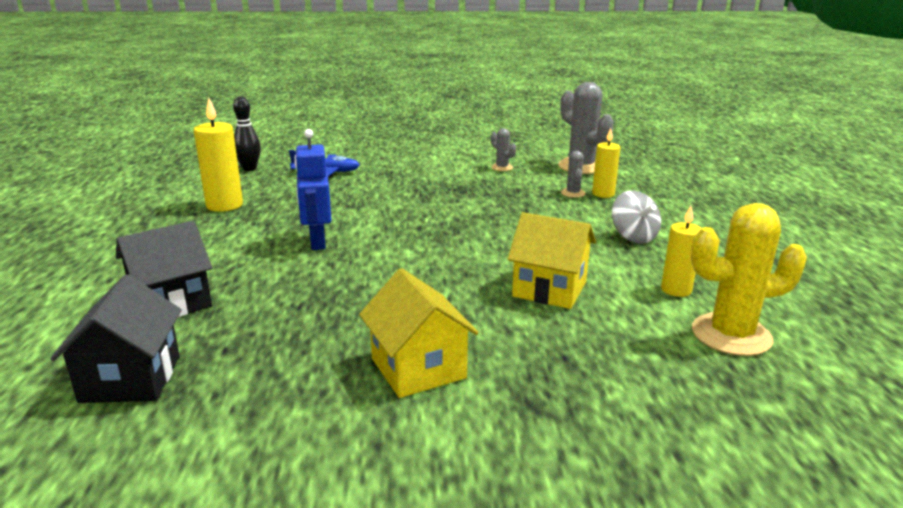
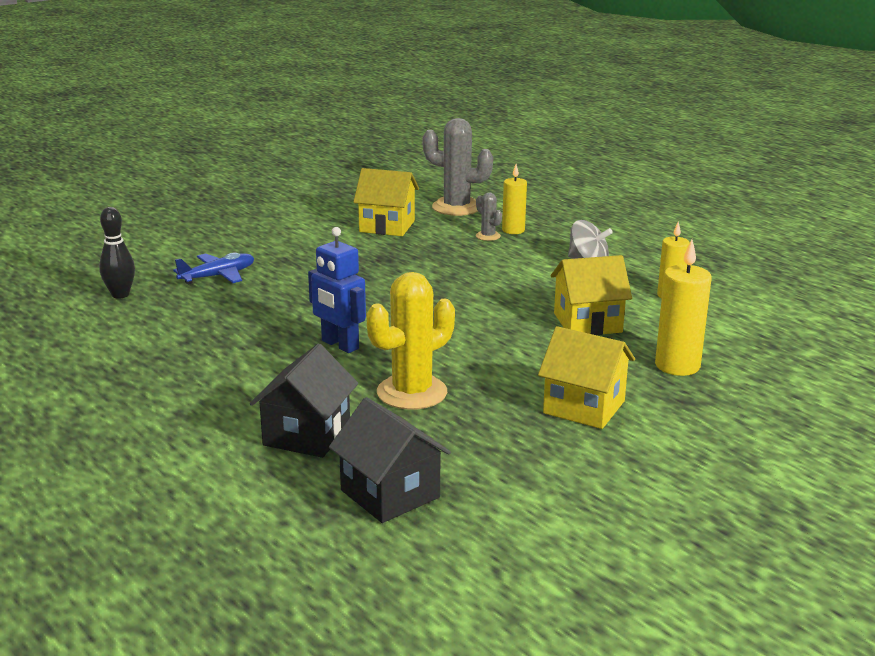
camera: 35 degrees left, 0 degrees up
yellow candle [194,98,243,212] -> yellow candle moved to [655,239,712,376]
grey cactus [491,128,516,171] -> yellow house [353,168,419,236]
yellow cactus [691,203,807,356] -> yellow cactus moved to [367,272,455,410]

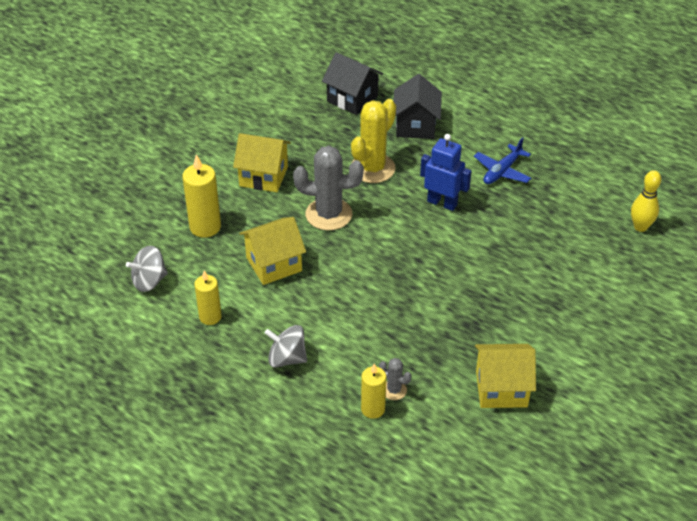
camera: 165 degrees right, 20 degrees up
black bowling pin [99,207,135,299] -> yellow bowling pin [631,170,661,232]
blue plane [173,253,254,284] -> blue plane moved to [474,137,531,184]
grey cactus [423,118,493,216] -> grey cactus moved to [293,146,364,230]
none -> grey spinning top [126,246,168,292]

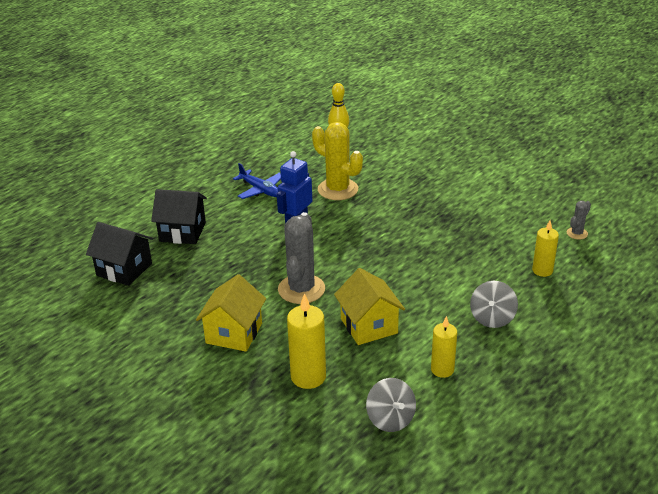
camera: 85 degrees left, 10 degrees down
black house [322,52,383,115] -> black house turned 75 degrees clockwise [86,222,153,286]
yellow cactus [351,99,396,183] -> yellow cactus moved to [312,122,363,200]
grey cactus [379,358,411,400] -> grey cactus moved to [567,201,591,239]
yellow house [475,344,536,408] -> none

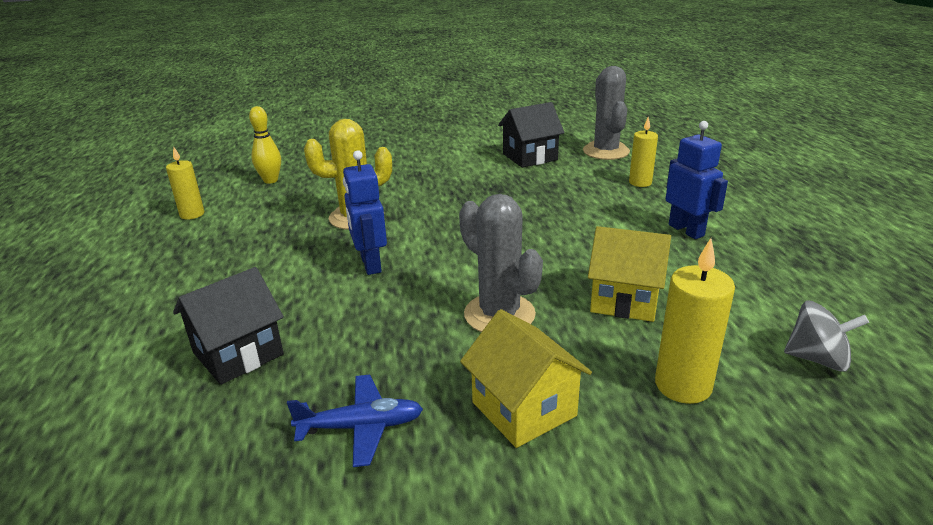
camera: 50 degrees left, 5 degrees down
black house [86,222,153,286] -> black house moved to [498,102,564,168]
blue plane [233,163,281,199] -> blue plane moved to [287,375,423,467]
yellow candle [431,316,457,378] -> yellow candle moved to [166,147,204,220]
grey spinning top [470,281,518,328] -> blue robot [666,121,728,239]
grey cactus [567,201,591,239] -> grey cactus [583,66,630,160], size x2.11

